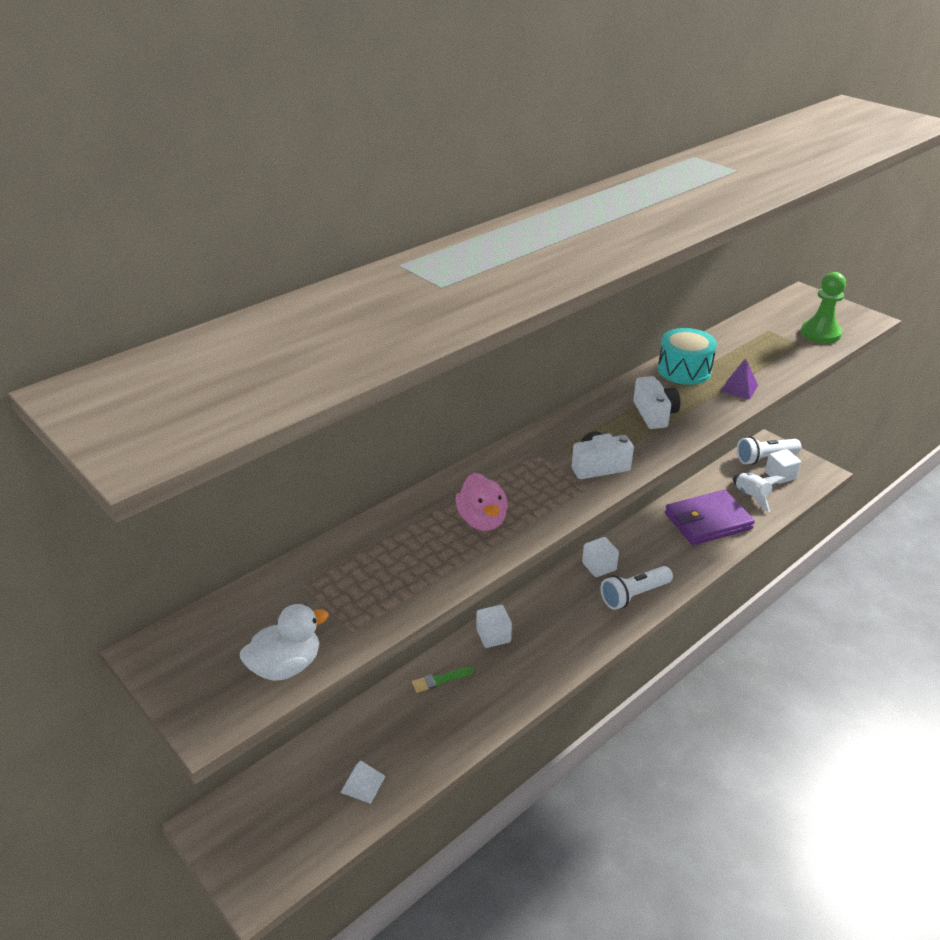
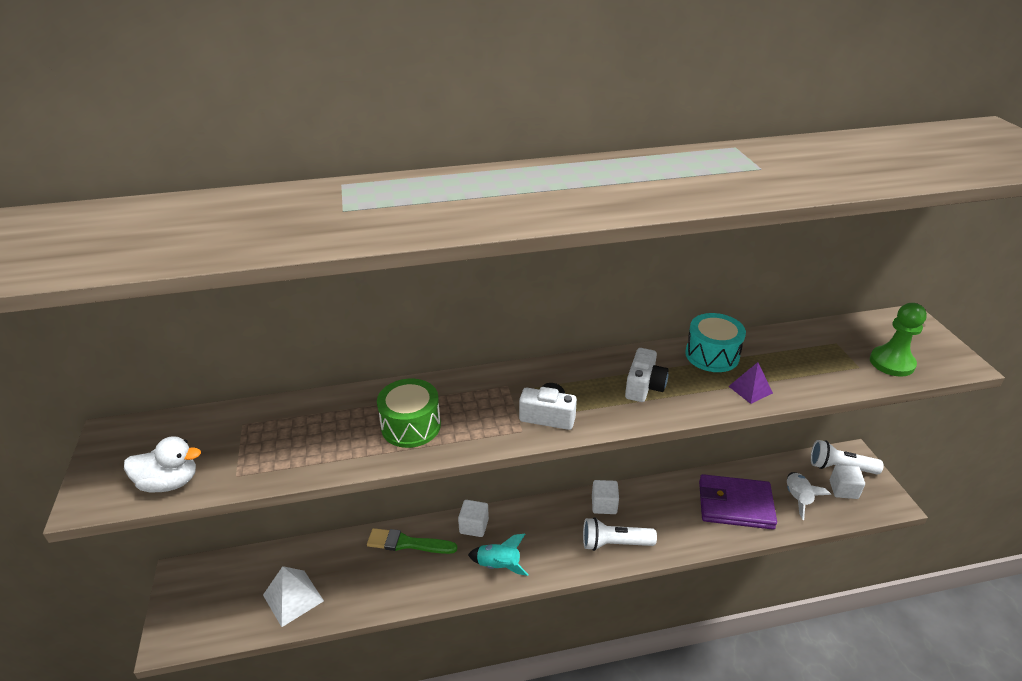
camera: 30 degrees right, 0 degrees up
white pyramid [340,760,386,804] -> white pyramid [263,566,324,627], size x1.61
green brush [412,667,474,693] -> green brush [367,528,457,554], size x1.65
pink duck [456,473,508,531] -> green drum [377,379,441,448]
none -> turquoise rocket [468,534,529,576]

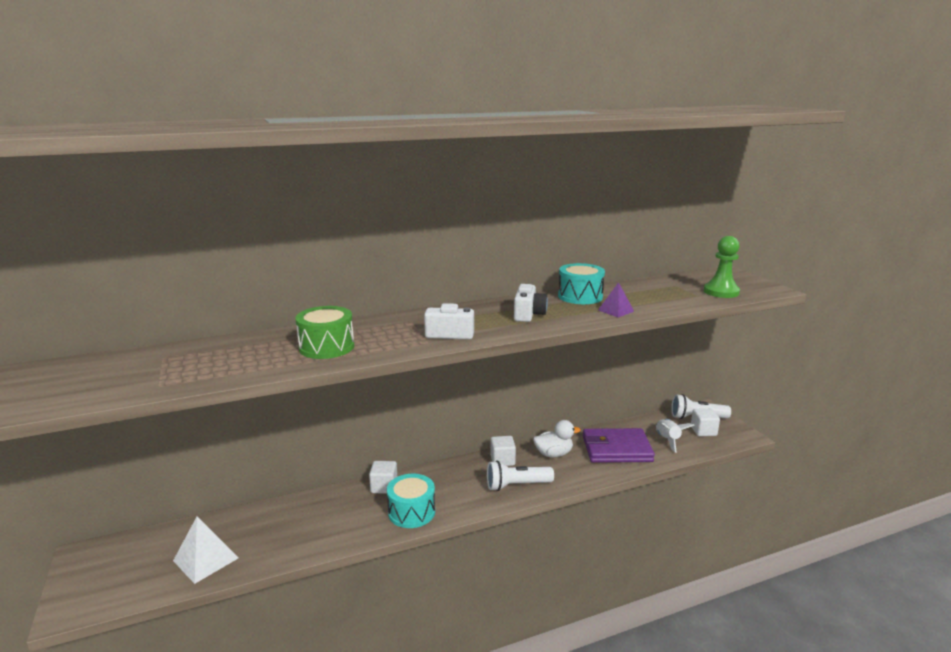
camera: 10 degrees left, 15 degrees down
white duck [124,437,201,492] -> white duck moved to [533,420,581,458]
green brush [367,528,457,554] -> none
turquoise rocket [468,534,529,576] -> turquoise drum [387,474,435,528]

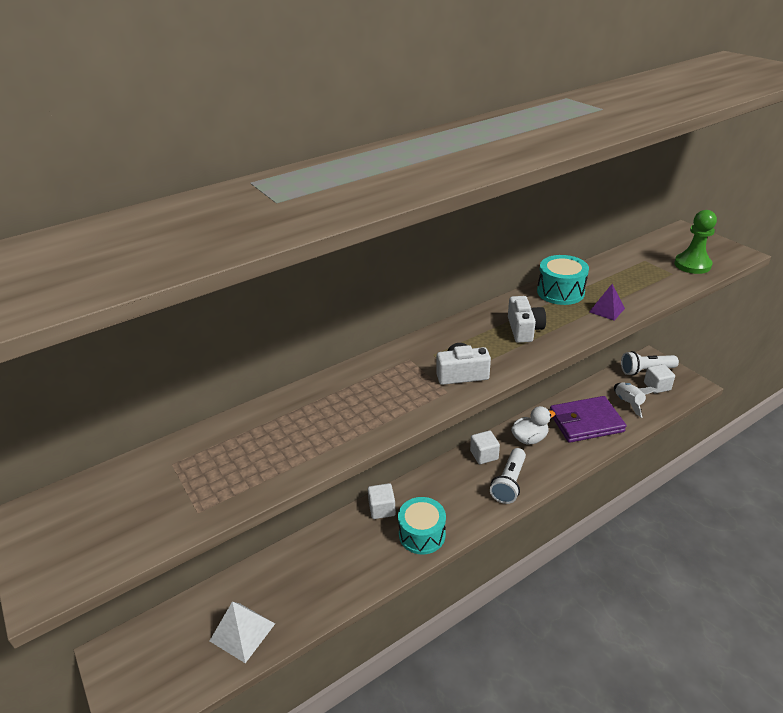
camera: 10 degrees left, 15 degrees up
green drum [295,306,354,359] -> none
white flashlight [487,460,554,491] -> white flashlight turned 45 degrees counterclockwise [490,448,526,504]

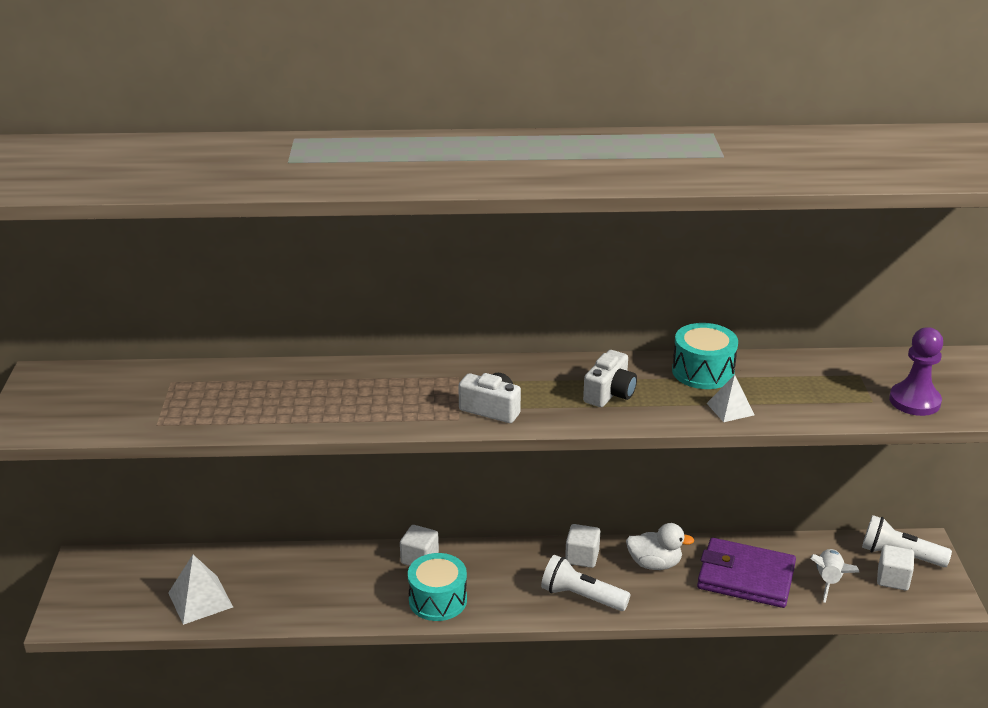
camera: 30 degrees right, 5 degrees down
white flashlight [490,448,526,504] -> white flashlight turned 60 degrees clockwise [541,555,631,611]
purple pyramid [589,284,625,321] -> white pyramid [707,375,755,422]
green pawn [674,210,717,274] -> purple pawn [889,327,943,416]

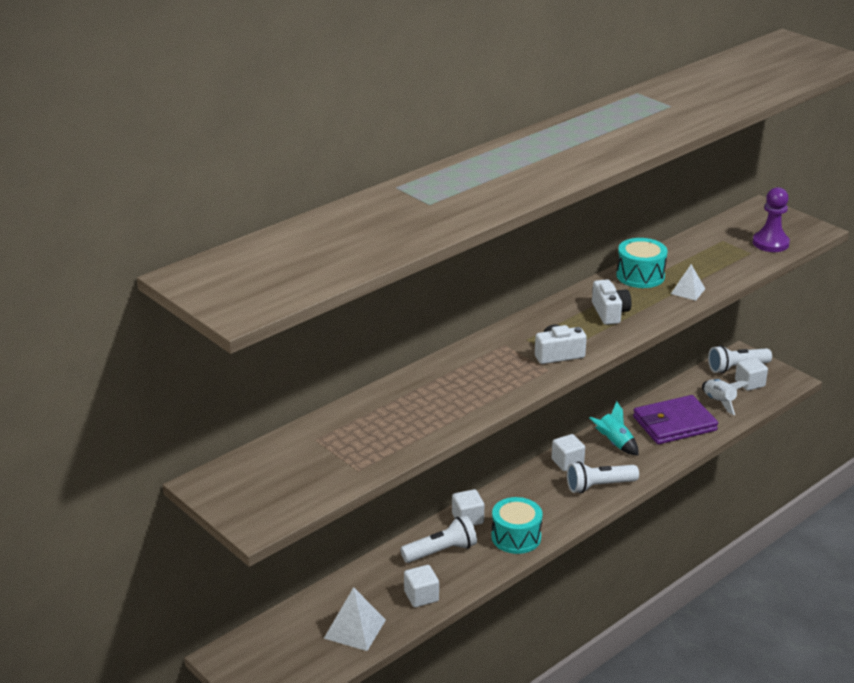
camera: 40 degrees left, 0 degrees up
white duck [626,523,695,570] -> turquoise rocket [590,401,638,455]
none -> white flashlight [400,515,477,563]
none -> white cube [404,565,439,607]

